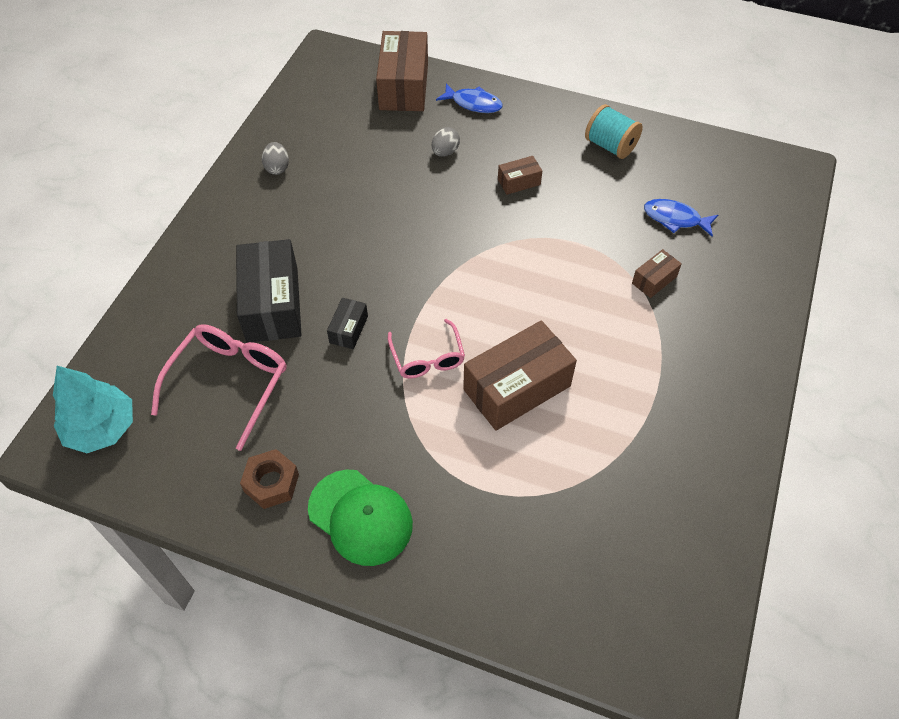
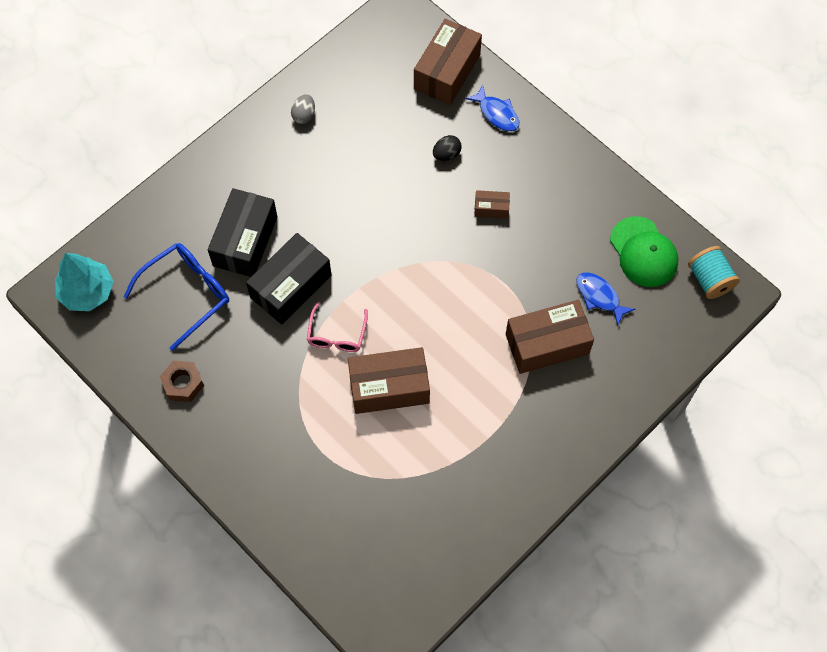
camera: 25 degrees right, 10 degrees up
pink glasses [151,324,286,451] -> blue glasses [124,243,229,351]
green cap [308,470,413,566] -> green cap moved to [610,216,678,287]
black box [327,298,368,349] -> black box [246,233,332,324], size x2.10
grey egg [432,127,460,157] -> black egg [433,135,462,161]
turquoise spool [585,104,643,159] -> turquoise spool moved to [688,246,740,299]
brown box [632,249,682,298] -> brown box [506,300,594,374], size x2.10

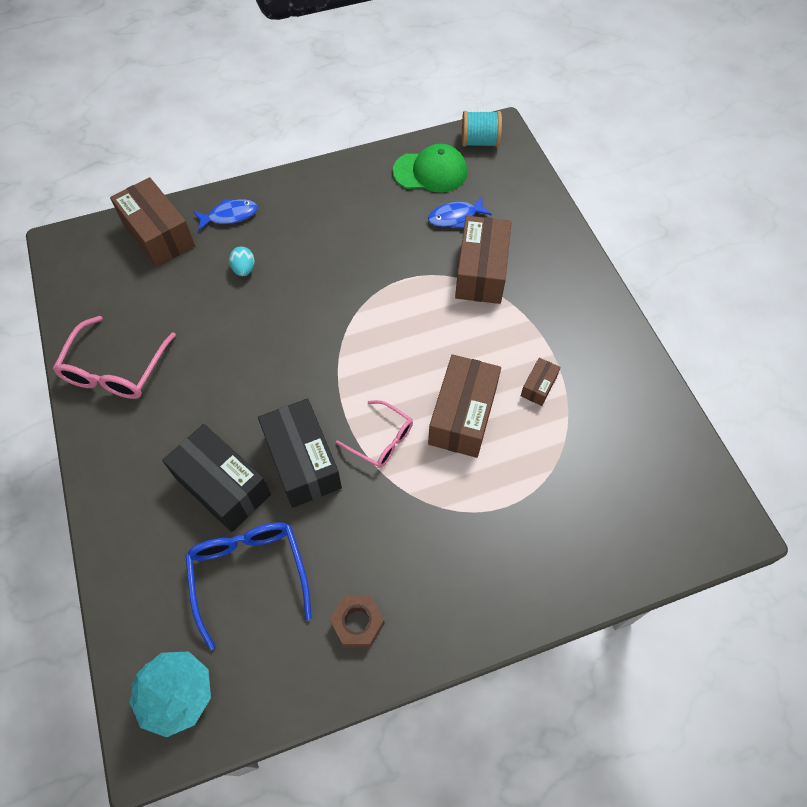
camera: 65 degrees left, 5 degrees down
grey egg [291,94,315,124] -> pink glasses [53,316,176,399]
black egg [433,135,462,161] -> turquoise egg [229,247,255,276]
brown box [474,190,510,219] -> brown box moved to [521,358,561,406]

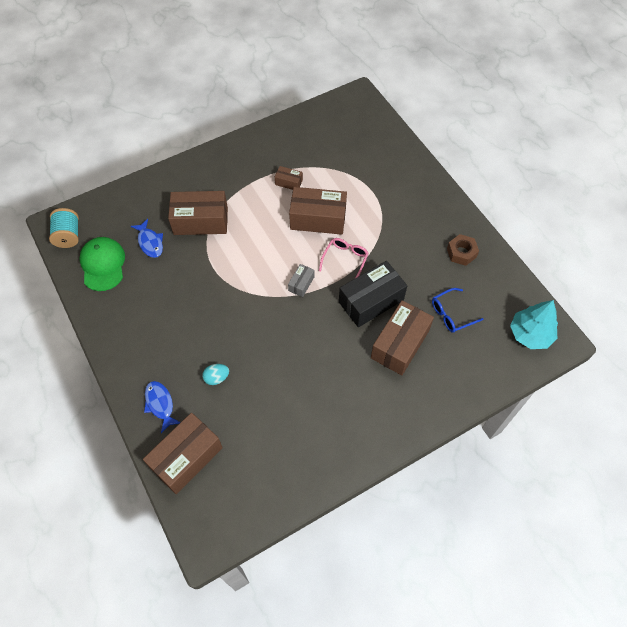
camera: 100 degrees left, 0 degrees up
pink glasses [53,316,176,399] -> none
black box [162,424,271,532] -> brown box [371,300,434,375]
blue glasses [185,522,312,650] -> blue glasses [432,288,483,333], size x0.64
none -> grey box [288,264,315,297]

